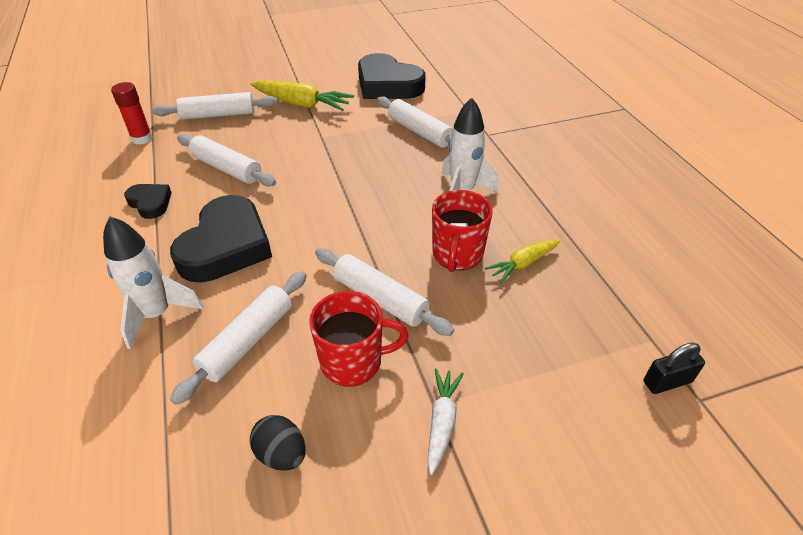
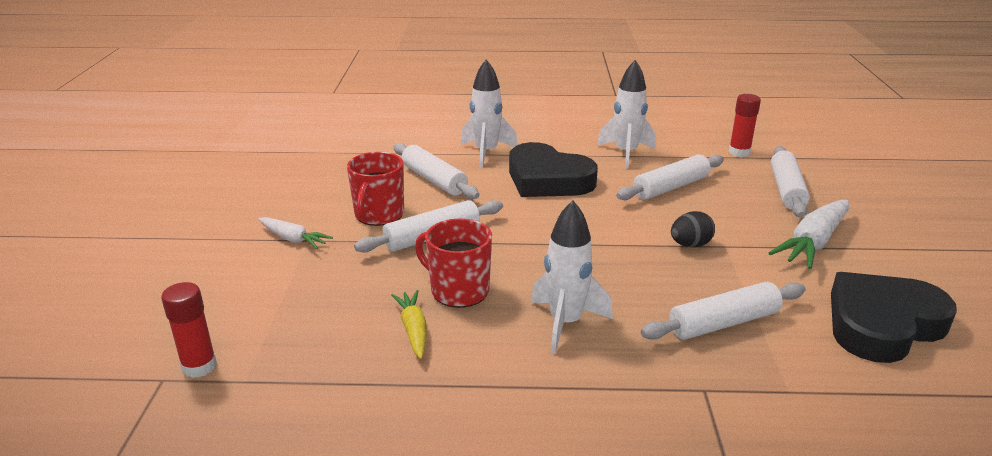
camera: 110 degrees right, 15 degrees down
black heart [124,184,172,219] -> white rocket [597,60,656,169]
yellow carrot [250,80,354,111] -> white carrot [769,200,849,269]
black egg [250,415,306,471] -> black egg moved to [671,211,715,247]
black padlock [643,342,705,394] -> red glue stick [161,282,217,378]

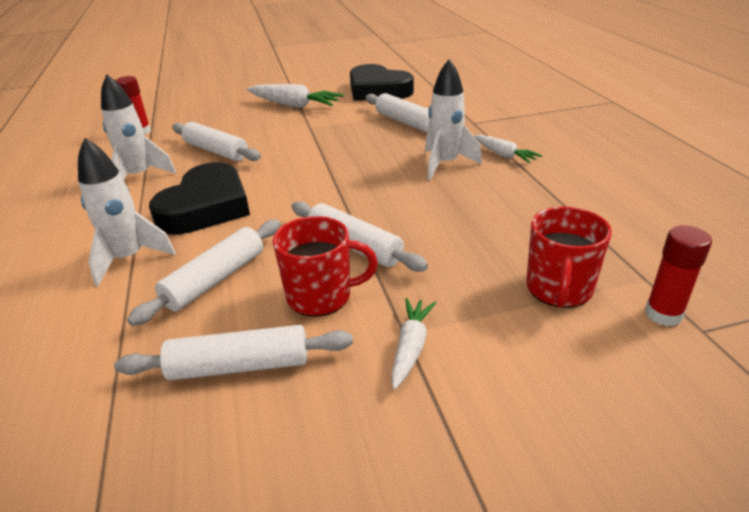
camera: 105 degrees left, 5 degrees up
yellow carrot [391,290,427,359] -> none
red mug [415,219,492,308] -> red mug moved to [526,206,612,308]
black egg [671,211,715,247] -> none
white rolling pin [771,146,810,217] -> white rolling pin moved to [114,325,353,381]
none -> white carrot [474,135,542,163]

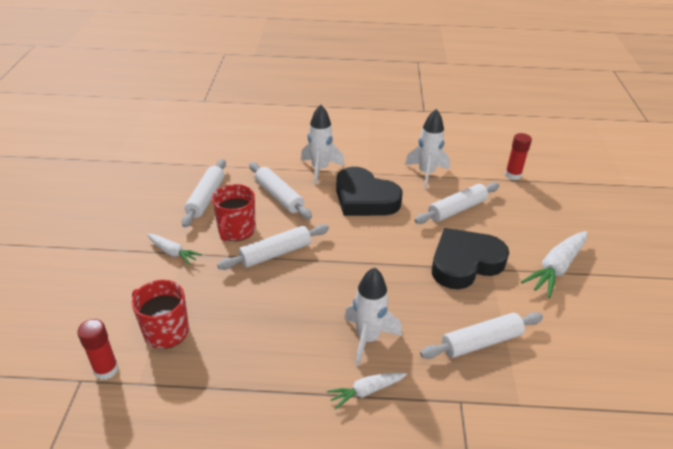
camera: 105 degrees right, 5 degrees up
black heart [350,64,414,101] -> black heart moved to [432,228,509,289]

